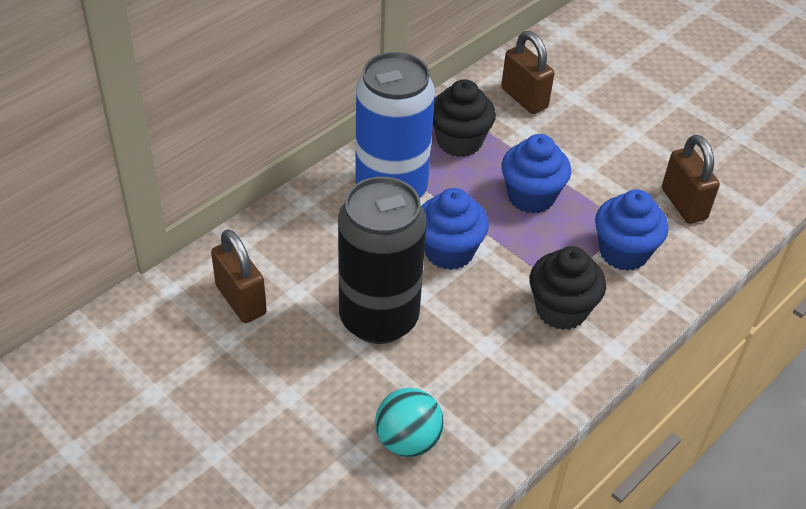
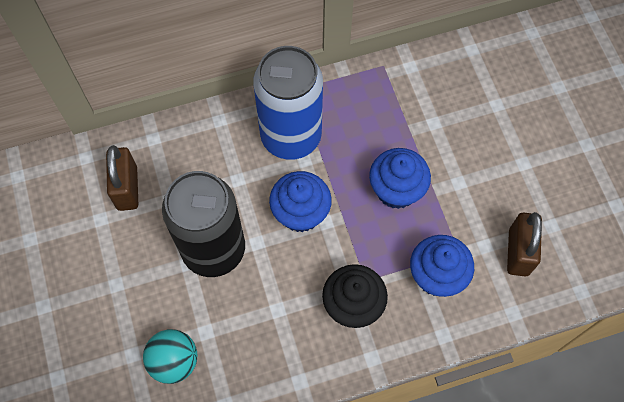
camera: 30 degrees right, 20 degrees up
black cupcake [433,79,496,157] -> none
brown padlock [501,31,554,114] -> none

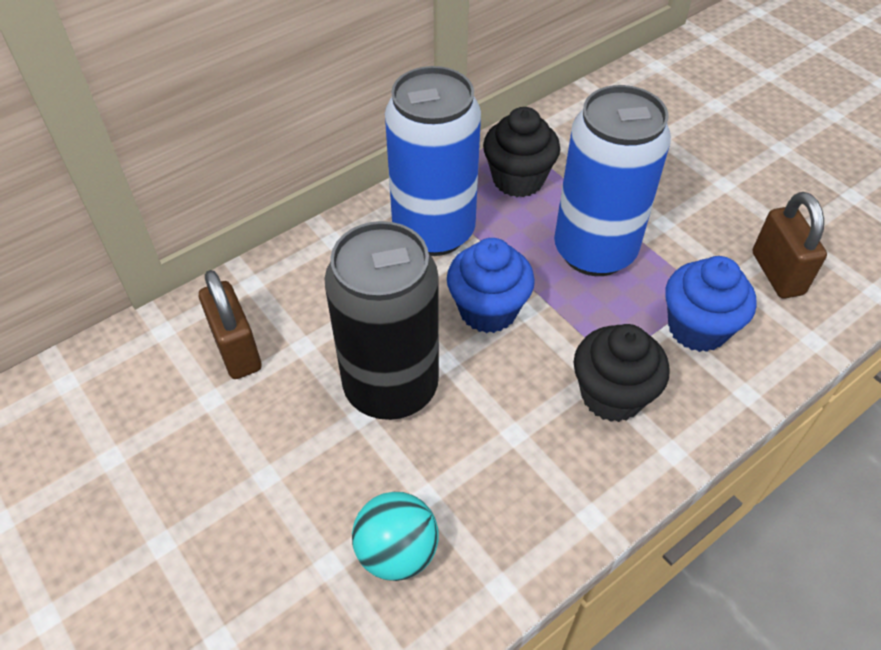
camera: 20 degrees left, 15 degrees down
blue cupcake [369,148,431,209] -> blue can [554,85,671,276]
none -> black cupcake [483,107,560,197]

